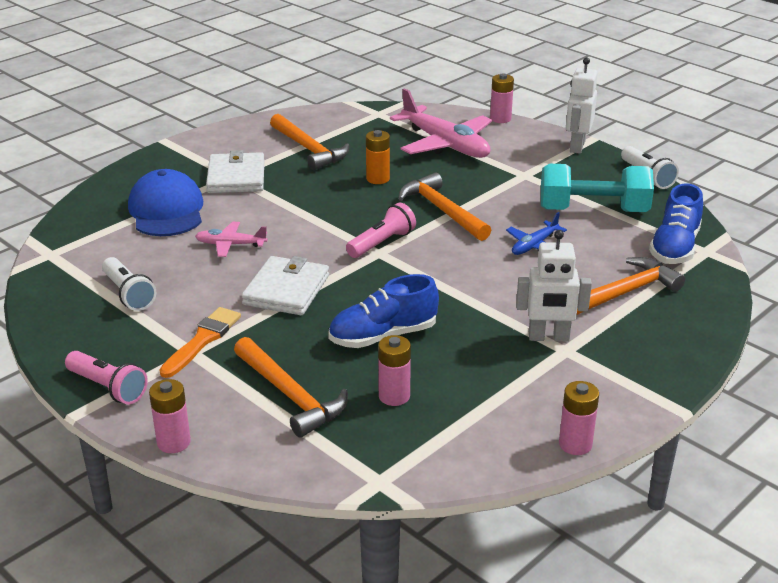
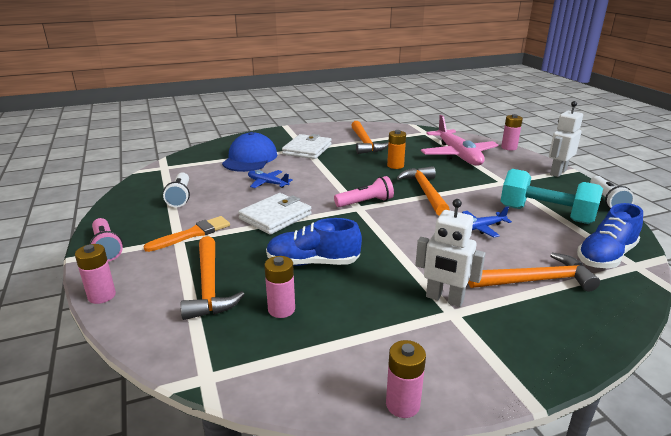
camera: 25 degrees right, 5 degrees down
pink plane [195,222,268,257] -> blue plane [248,170,293,188]

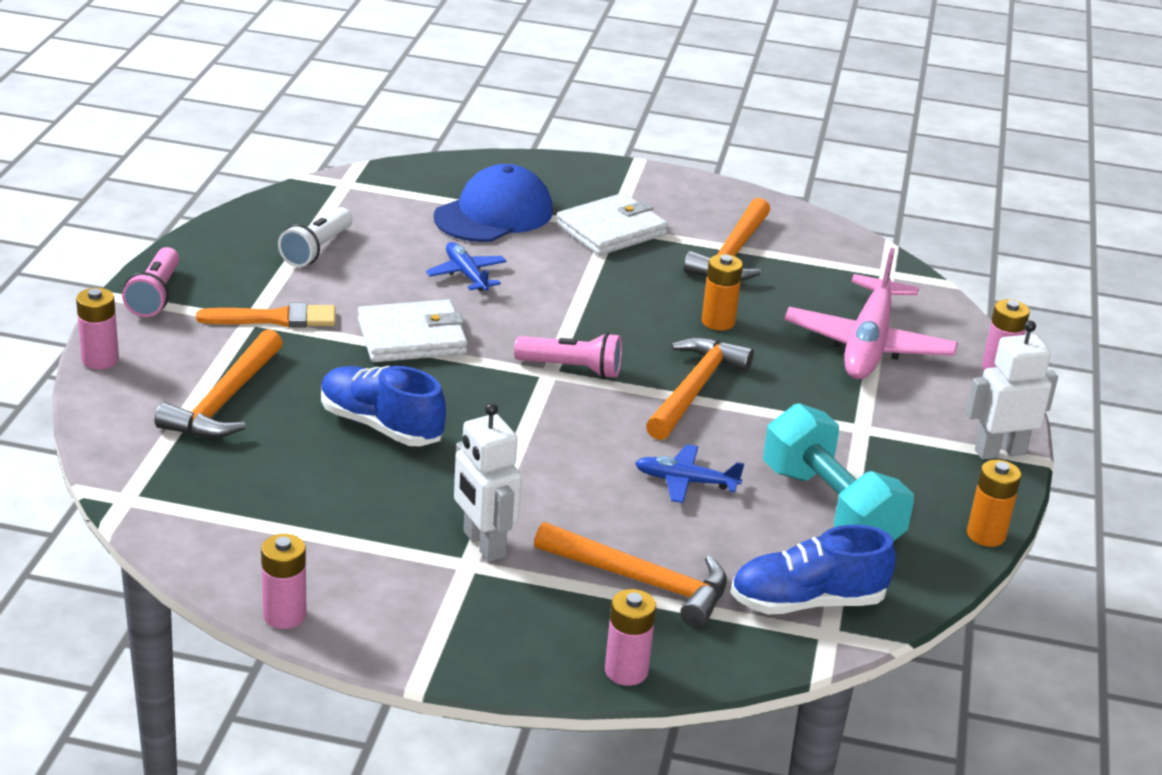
camera: 30 degrees right, 5 degrees up
pink battery [264,256,295,318] -> pink battery moved to [605,589,656,686]
white flashlight [590,176,635,209] -> orange battery [967,460,1021,547]

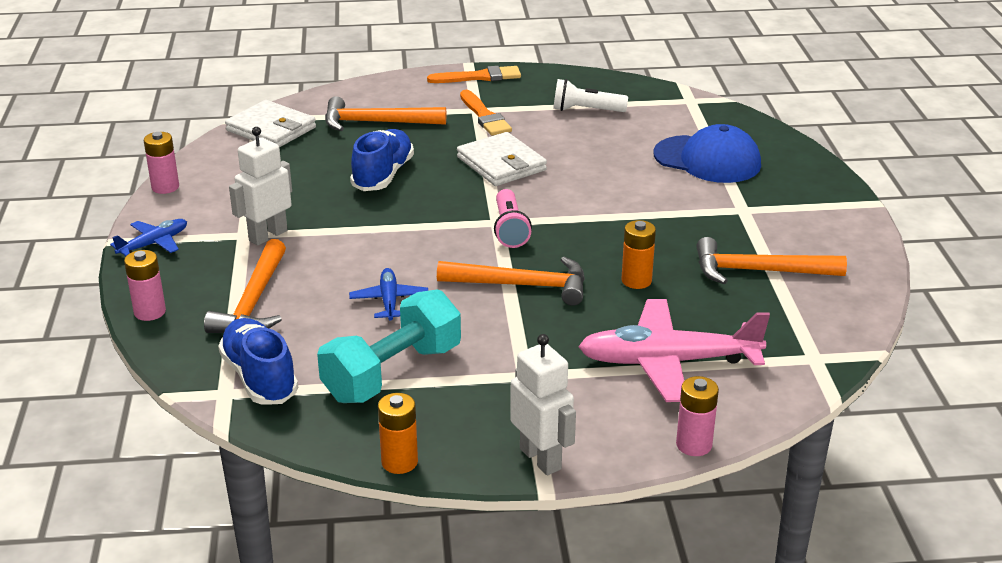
camera: 75 degrees right, 0 degrees up
pink battery [76,288,119,369] -> none
pink flashlight [122,247,180,317] -> orange brush [427,66,521,83]
blue plane [426,242,507,291] -> blue plane moved to [110,219,187,256]
white wallet [556,193,668,256] -> white wallet moved to [225,100,316,147]

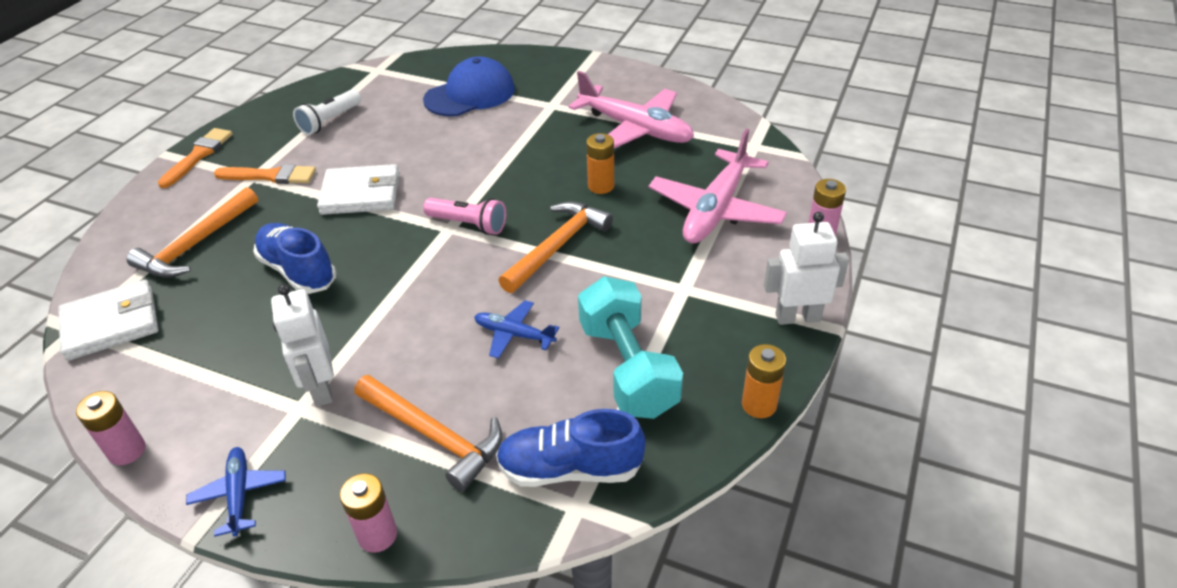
camera: 60 degrees left, 10 degrees up
orange hammer [696,237,847,284] -> pink plane [568,71,694,148]

